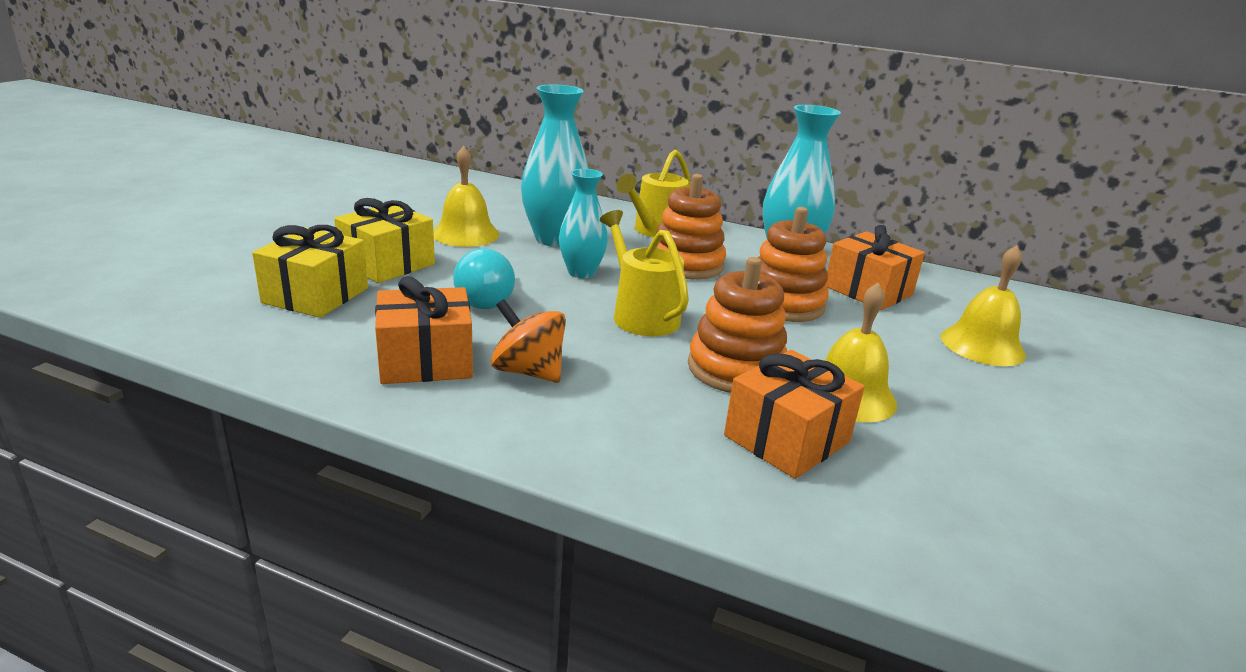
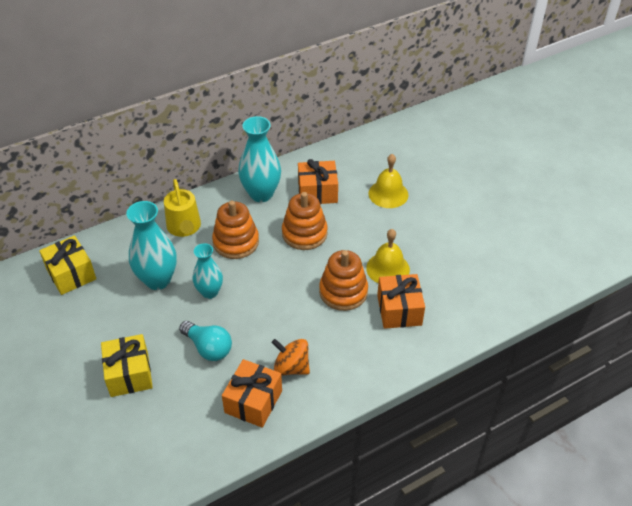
camera: 50 degrees left, 20 degrees up
yellow gift [252,225,368,318] -> yellow gift moved to [39,235,96,295]
yellow bell [433,146,499,247] -> none
orange spinning top [491,299,566,383] -> orange spinning top turned 45 degrees clockwise [272,339,310,376]
yellow watering can [600,210,689,336] -> none

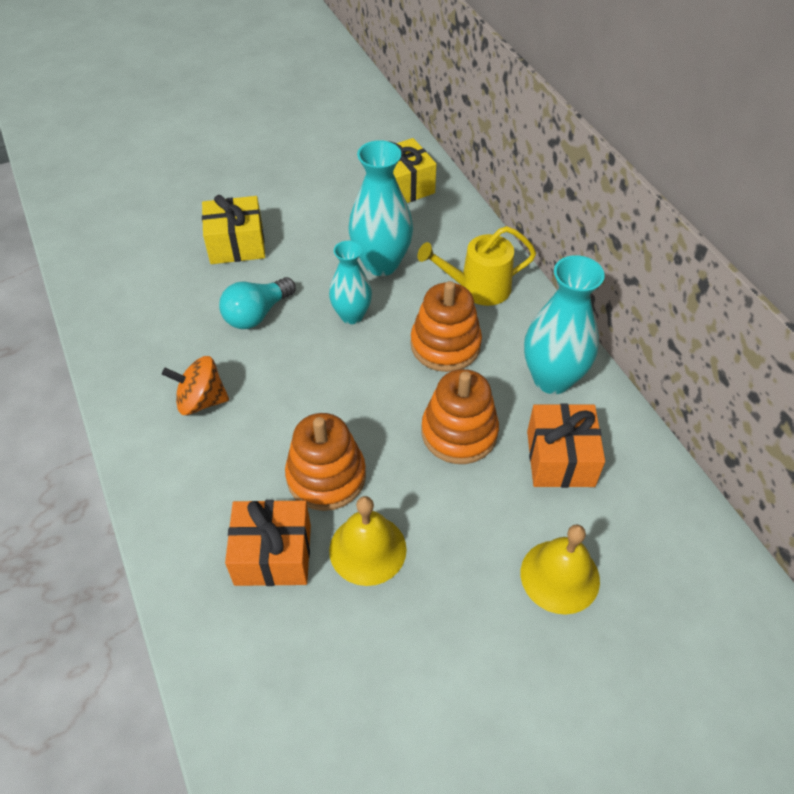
camera: 95 degrees right, 5 degrees up
orange gift [222,359,282,428] -> none
orange spinning top [272,339,310,376] -> orange spinning top turned 120 degrees counterclockwise [162,356,229,415]

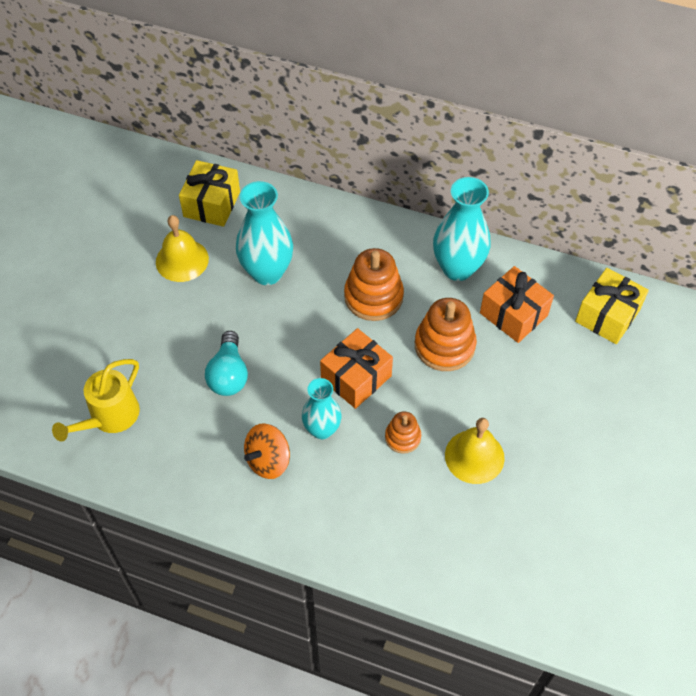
camera: 45 degrees left, 5 degrees up
yellow gift [202,195,265,264] -> yellow gift moved to [575,268,649,344]
orange gift [225,500,311,586] -> orange gift moved to [320,328,393,409]
orange stacking toy [285,413,366,511] -> orange stacking toy [385,411,421,454], size x0.56
turquoise vase [329,241,372,324] -> turquoise vase moved to [302,378,341,439]
yellow watering can [417,226,536,306] -> yellow watering can moved to [52,359,140,442]
yellow bell [521,524,600,615] -> yellow bell moved to [156,215,209,282]

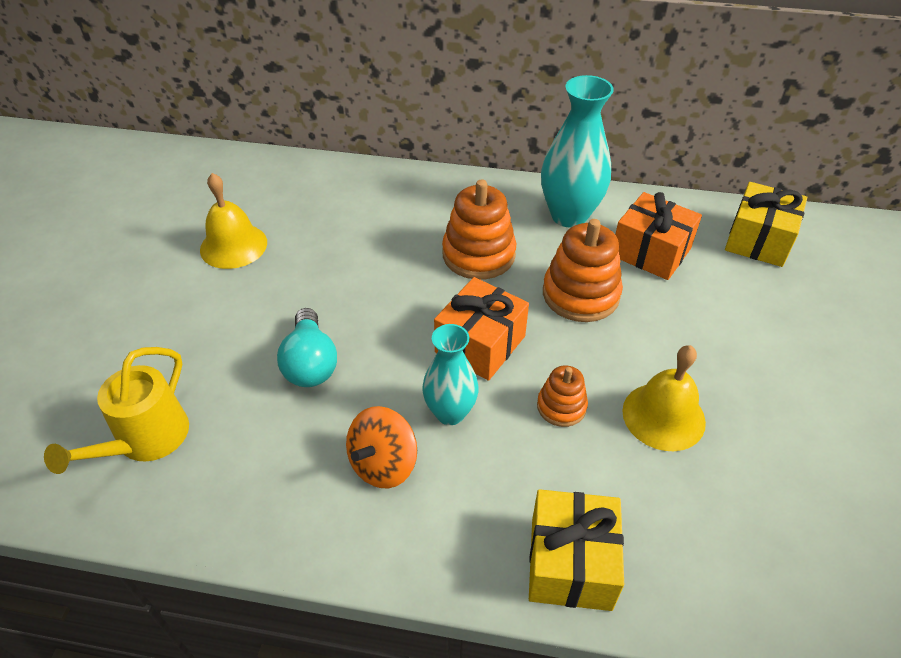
camera: 10 degrees left, 10 degrees down
yellow gift [179,160,240,227] -> yellow gift moved to [529,489,624,611]
turquoise vase [236,181,293,285] -> none

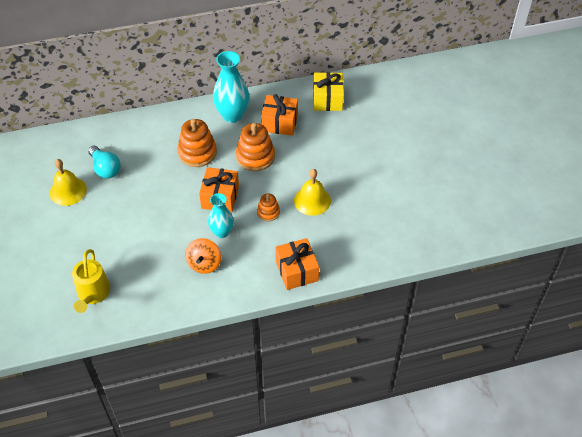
camera: 25 degrees left, 5 degrees up
turquoise light bulb [277,308,337,387] -> turquoise light bulb moved to [88,146,121,179]
yellow gift [529,489,624,611] -> orange gift [275,238,319,290]

